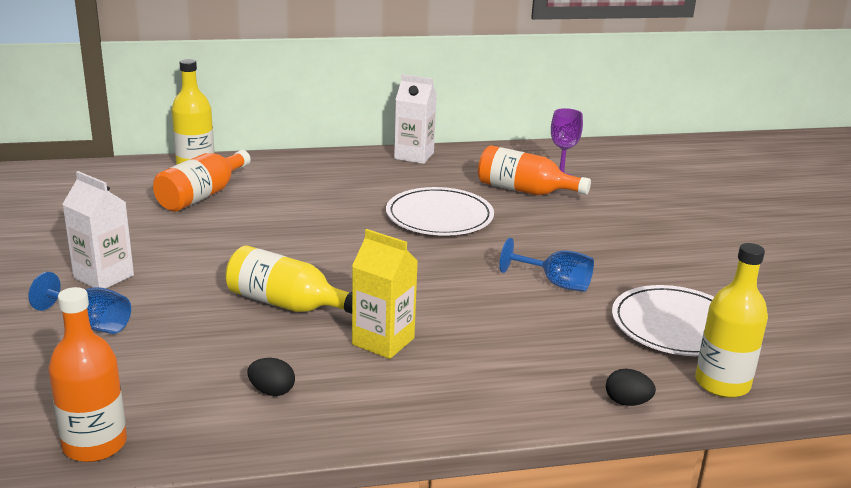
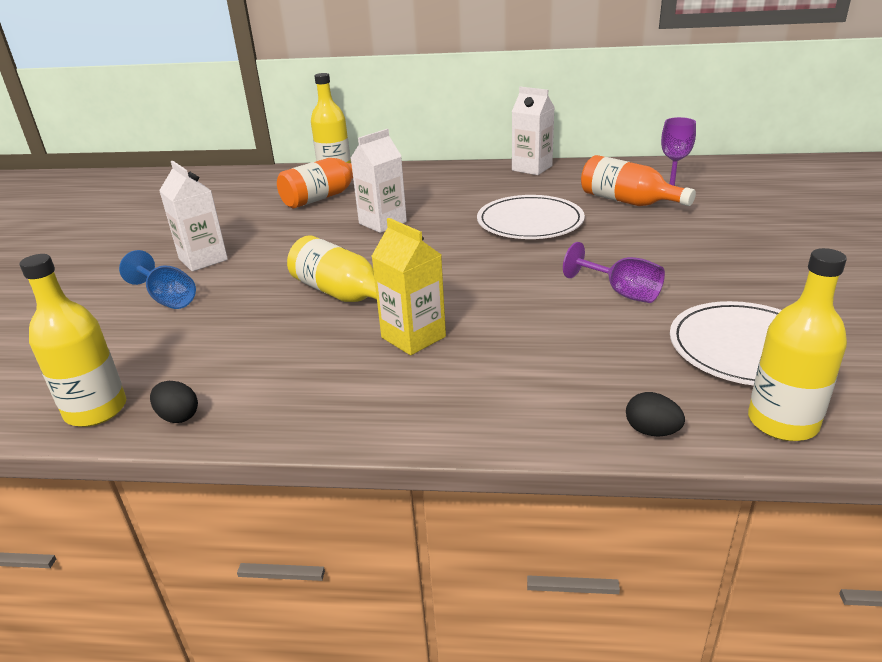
camera: 20 degrees right, 5 degrees up
orange bottle [49,287,127,462] -> yellow bottle [20,254,126,427]
black egg [247,358,295,396] -> black egg moved to [150,381,198,423]
blue goblet [499,238,594,292] -> purple goblet [563,242,665,303]
none -> white carton [351,129,407,233]

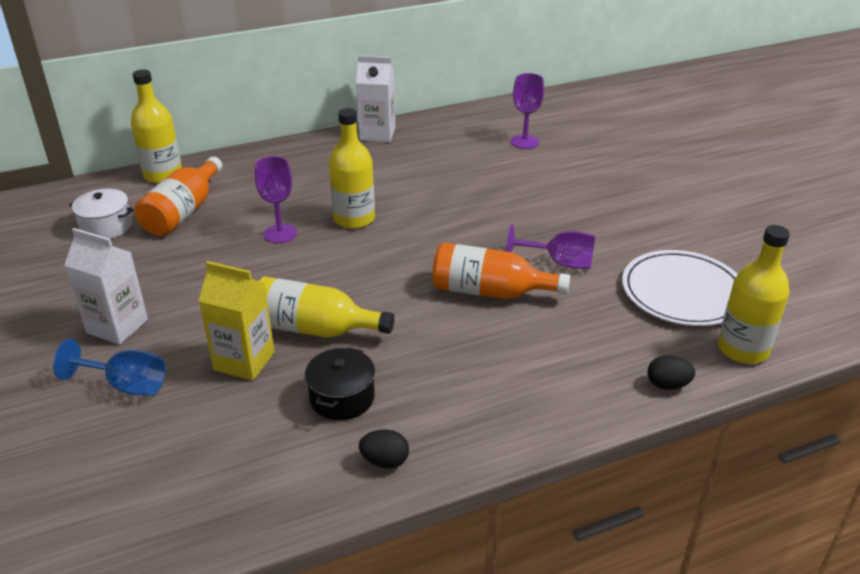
camera: 30 degrees left, 5 degrees up
yellow bottle [20,254,126,427] -> yellow bottle moved to [329,108,375,229]
black egg [150,381,198,423] -> black egg moved to [359,430,409,469]
white carton [351,129,407,233] -> purple goblet [255,156,297,243]
yellow carton [371,218,446,355] -> yellow carton moved to [199,261,275,381]
white plate [477,195,585,239] -> none
orange bottle [581,155,696,206] -> orange bottle moved to [432,242,570,299]
none -> white pot [69,189,134,239]
none -> black pot [305,347,375,420]

